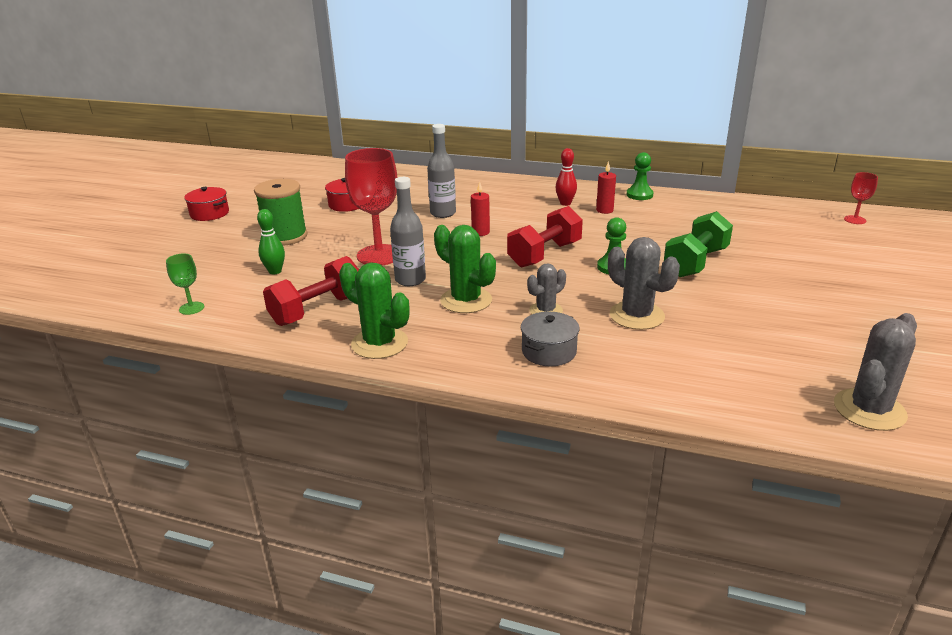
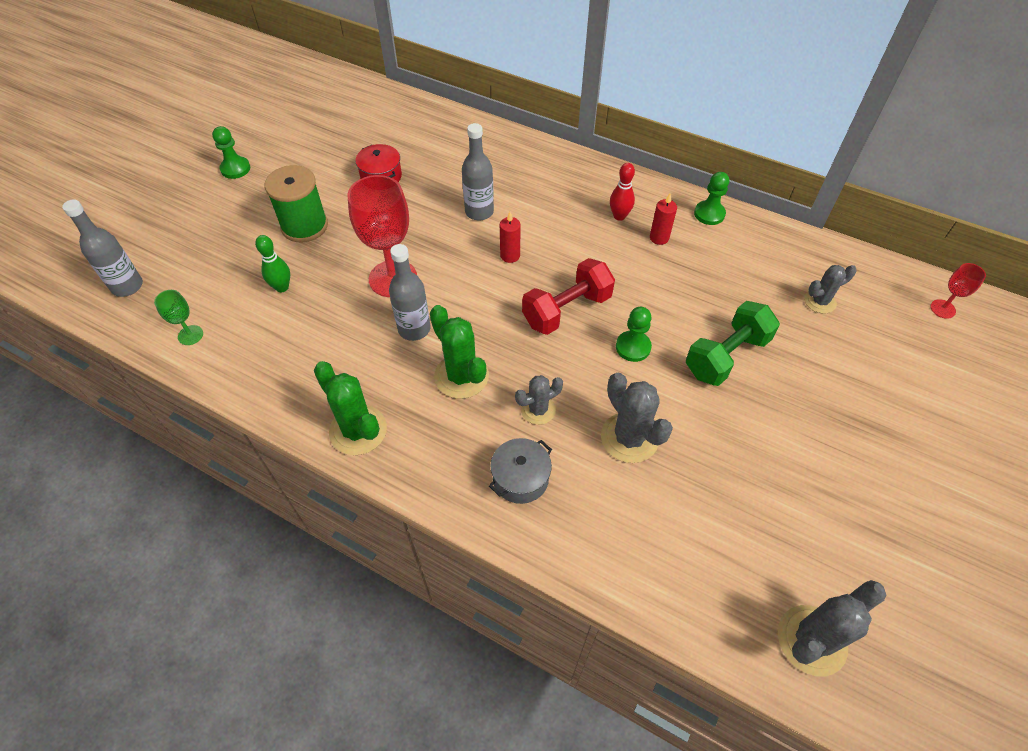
camera: 10 degrees right, 25 degrees up
red pot [184,187,229,221] -> green pawn [212,126,250,179]
red dumbbell [263,256,359,326] -> none
none -> grey bottle [62,199,143,297]
none -> grey cactus [804,265,856,313]

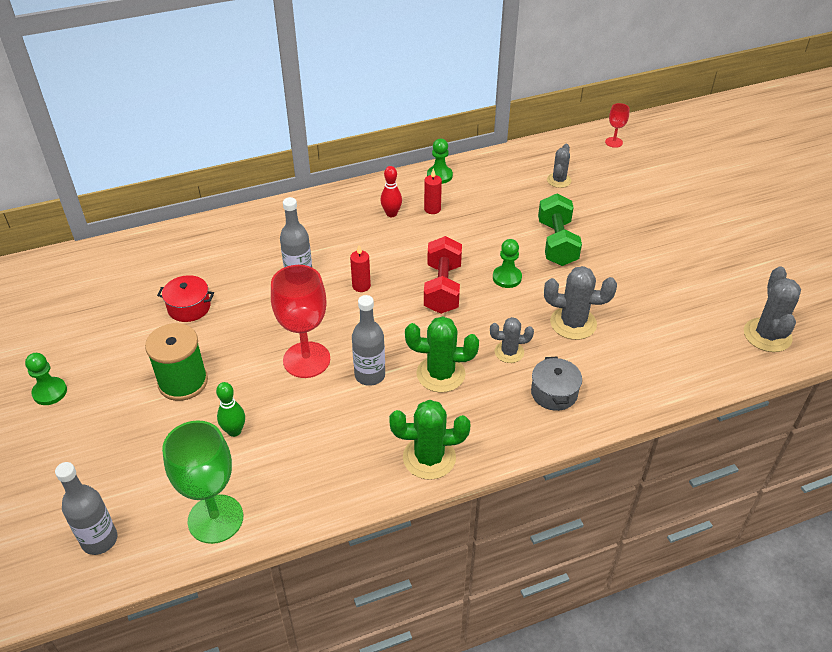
camera: 50 degrees left, 10 degrees down
green goblet [154,290,203,345] -> green goblet [162,420,243,544], size x2.10
grey cactus [515,375,563,425] -> grey cactus turned 75 degrees clockwise [490,317,534,363]

